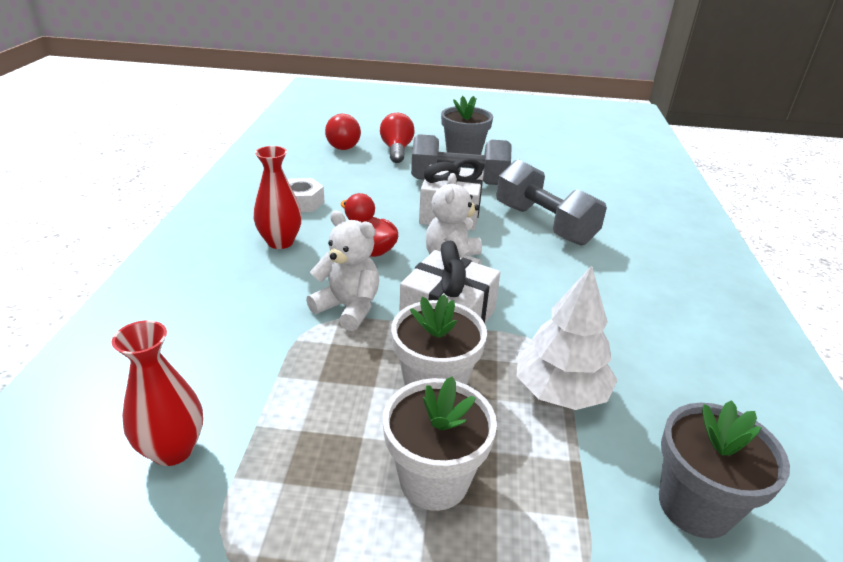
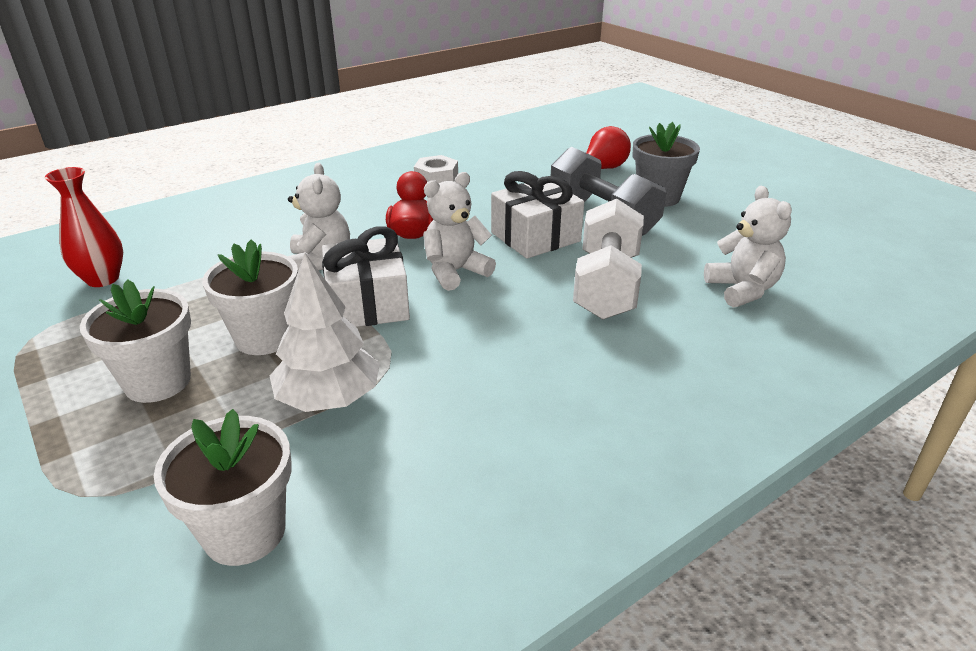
camera: 50 degrees right, 0 degrees up
red vase [254,146,302,249] -> none
red light bulb [325,114,361,150] -> none
grey dumbbell [496,159,607,245] -> white dumbbell [573,199,644,319]
grey flower pot [659,400,790,539] -> white flower pot [154,409,292,566]
none -> white teddy bear [704,186,792,307]

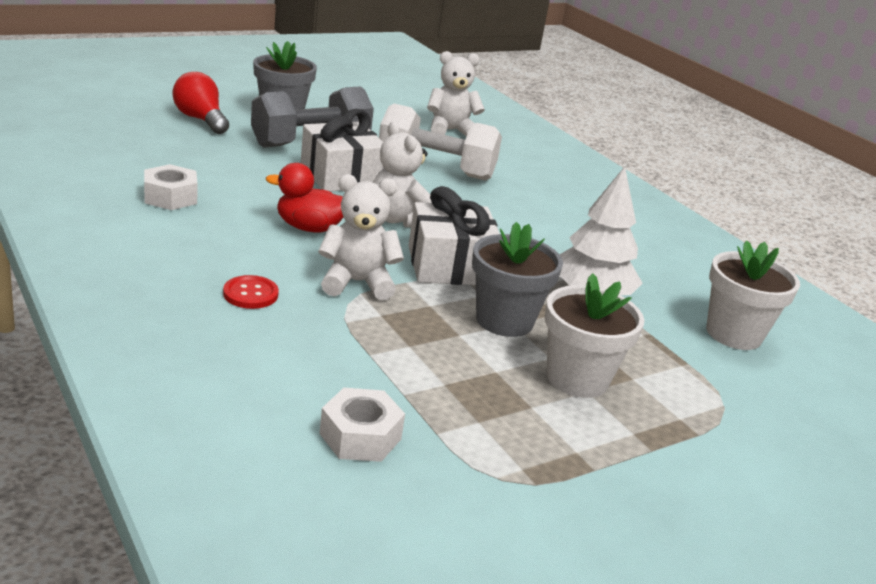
camera: 90 degrees left, 5 degrees down
red vase [45,167,123,287] -> white nut [319,388,405,462]
white flower pot [202,239,298,355] -> grey flower pot [472,222,563,337]
none -> red button [223,275,279,309]

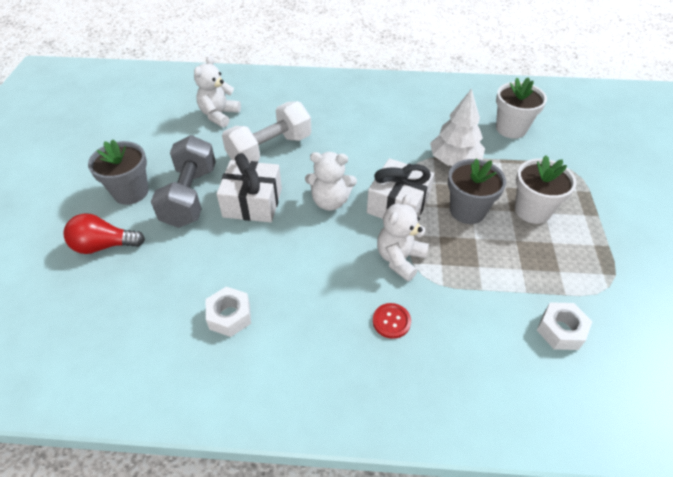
camera: 50 degrees left, 20 degrees up
red duck [266,163,343,232] -> none

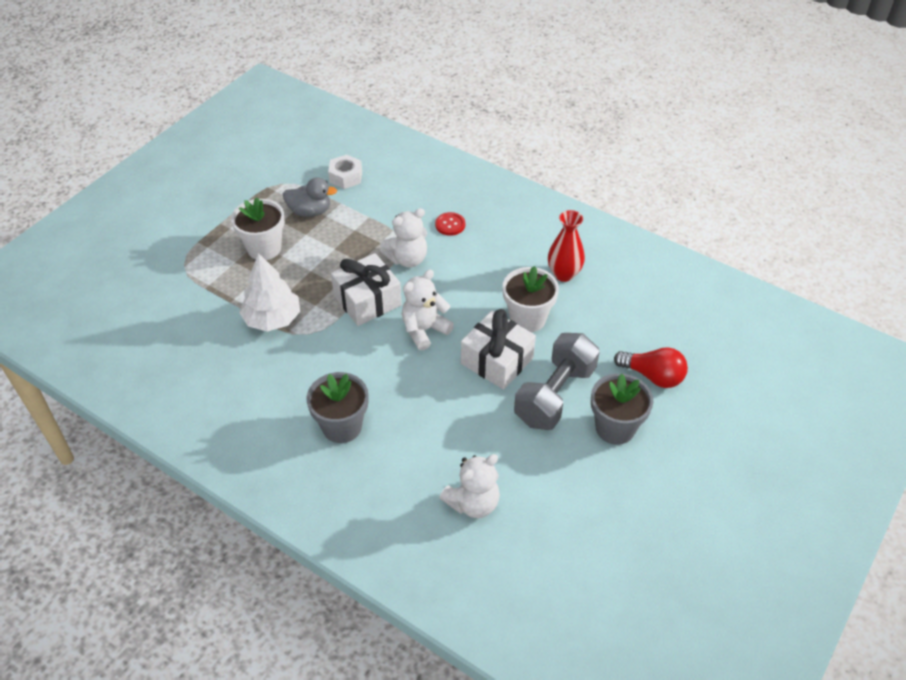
camera: 150 degrees left, 0 degrees up
white nut [206,287,251,337] -> red vase [548,210,585,282]
white dumbbell [222,101,312,162] -> none
white teddy bear [305,152,357,211] -> white teddy bear turned 75 degrees counterclockwise [402,270,454,350]
grey flower pot [448,159,506,224] -> grey flower pot moved to [306,372,369,443]
white flower pot [496,77,547,138] -> white flower pot moved to [503,266,559,332]
none -> grey duck [283,177,337,217]

